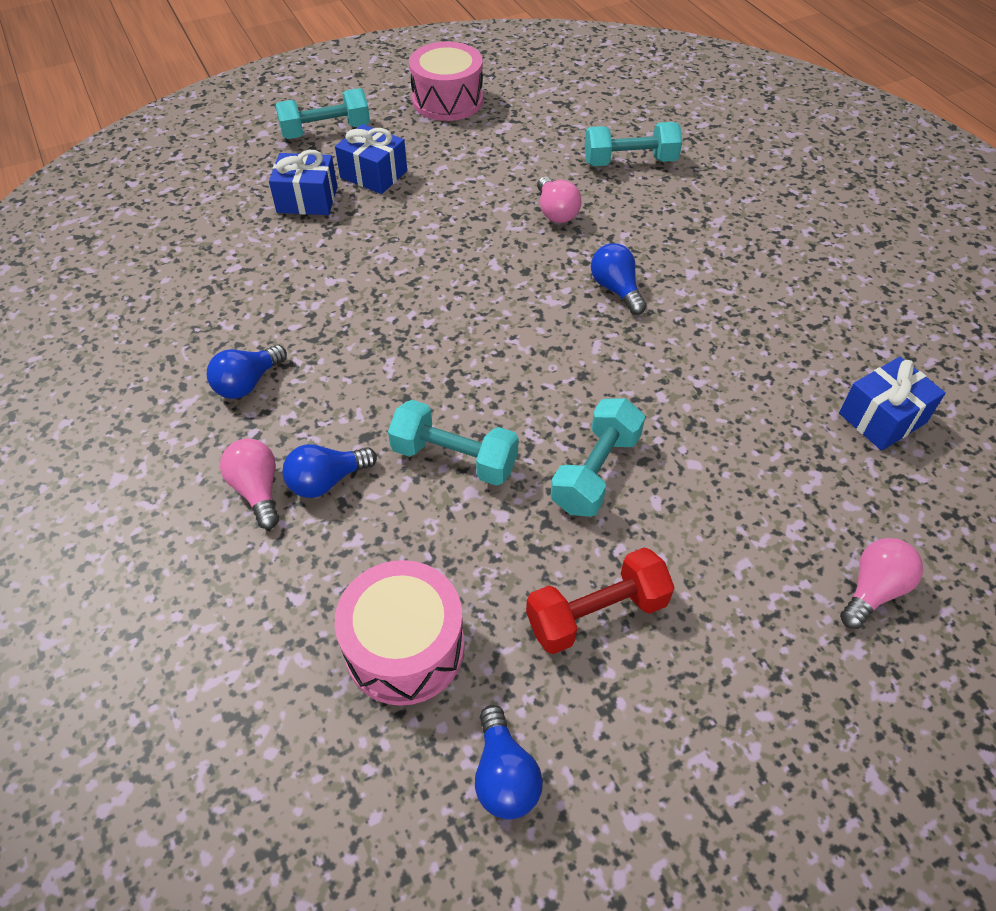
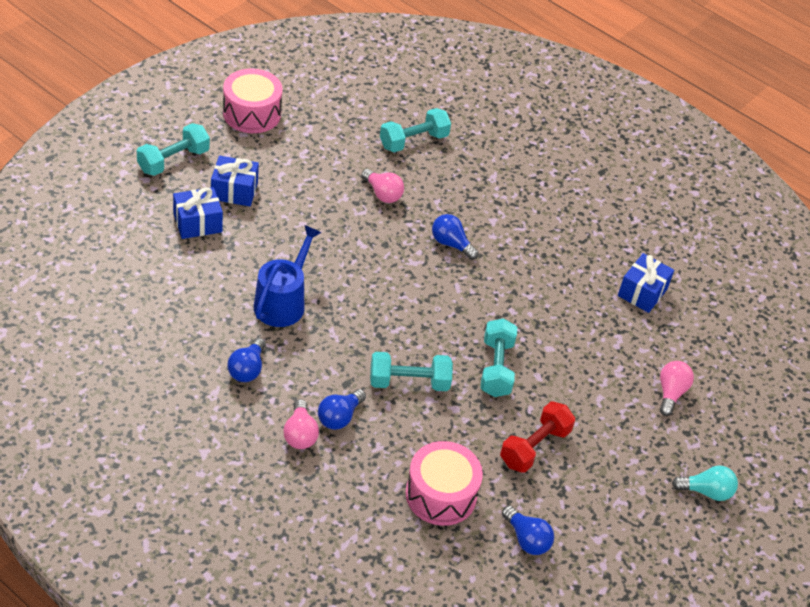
camera: 30 degrees left, 5 degrees down
pink light bulb [220,438,279,529] -> pink light bulb turned 135 degrees counterclockwise [283,399,319,449]
none -> blue watering can [254,225,322,327]
none -> turquoise light bulb [672,466,738,501]

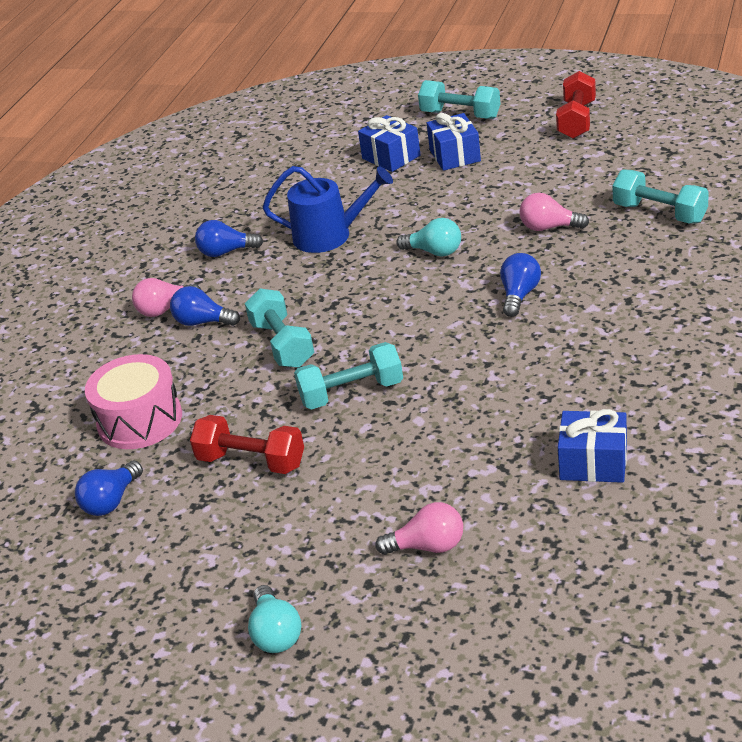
camera: 80 degrees right, 10 degrees down
pink drum [223,69,283,133] -> red dumbbell [556,71,596,139]
pink light bulb [361,169,404,203] -> pink light bulb turned 75 degrees clockwise [519,193,589,231]
none -> turquoise light bulb [396,218,461,257]

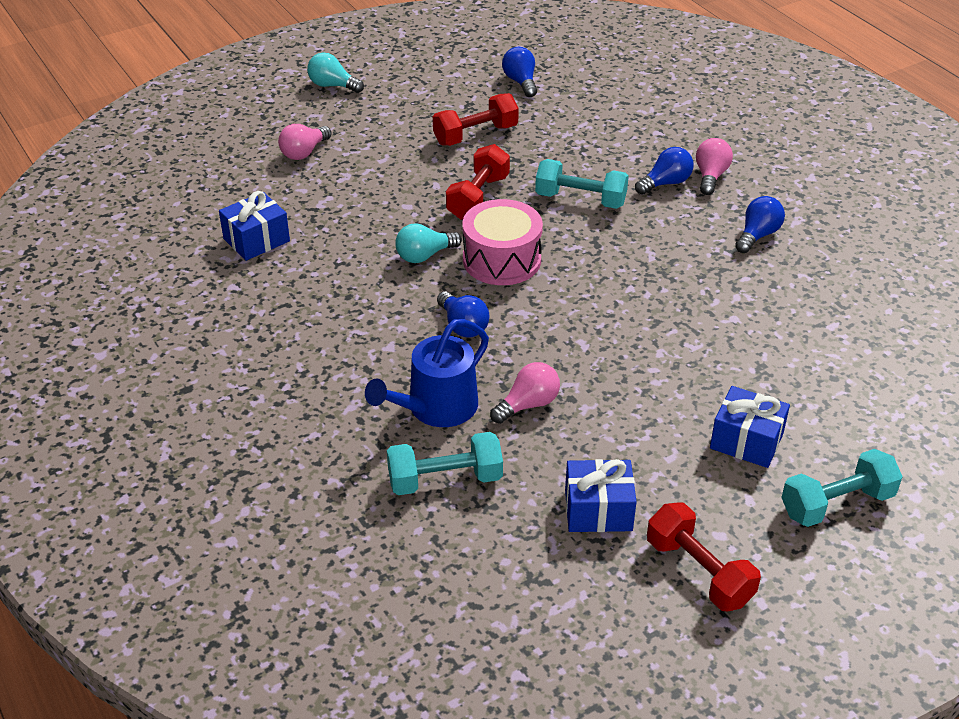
camera: 125 degrees right, 5 degrees up
pink drum [85,354,182,449] -> pink drum moved to [462,199,543,285]
blue watering can [262,166,393,253] -> blue watering can moved to [365,319,489,427]
turquoise dumbbell [294,342,403,410] -> red dumbbell [446,144,510,220]
blue gift [358,115,421,172] -> blue gift moved to [565,459,637,532]
turquoise light bulb [396,218,461,257] -> turquoise light bulb moved to [395,223,462,263]

